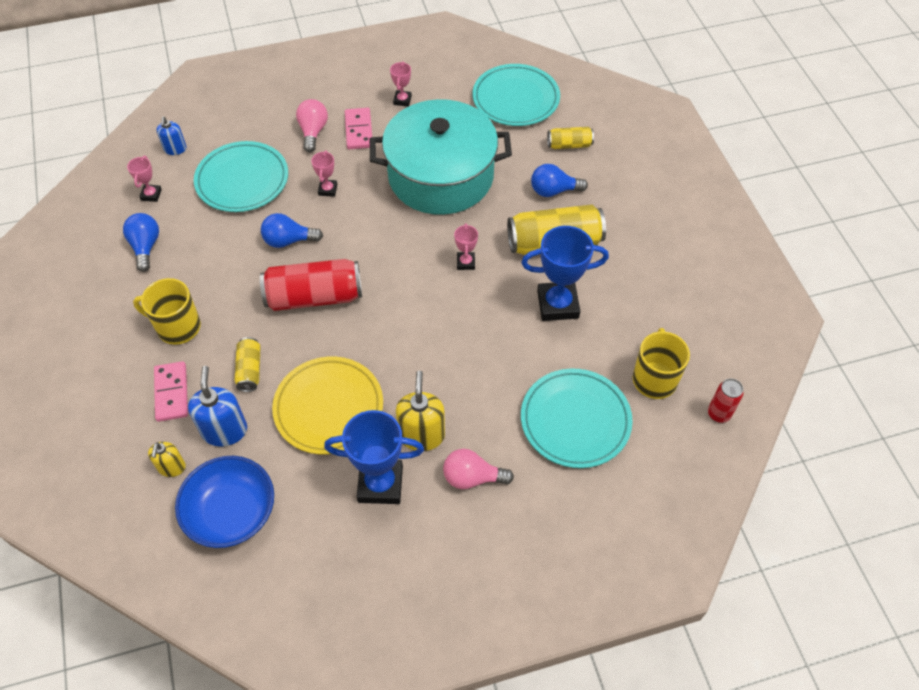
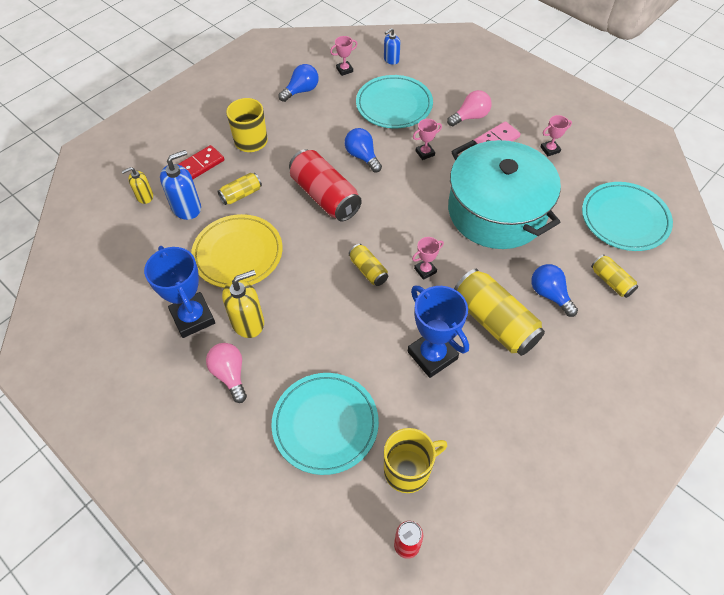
camera: 60 degrees right, 0 degrees up
pink domino [154,361,188,422] -> red domino [178,145,224,179]
blue bowl [175,456,274,548] -> none
none -> yellow can [349,244,388,286]

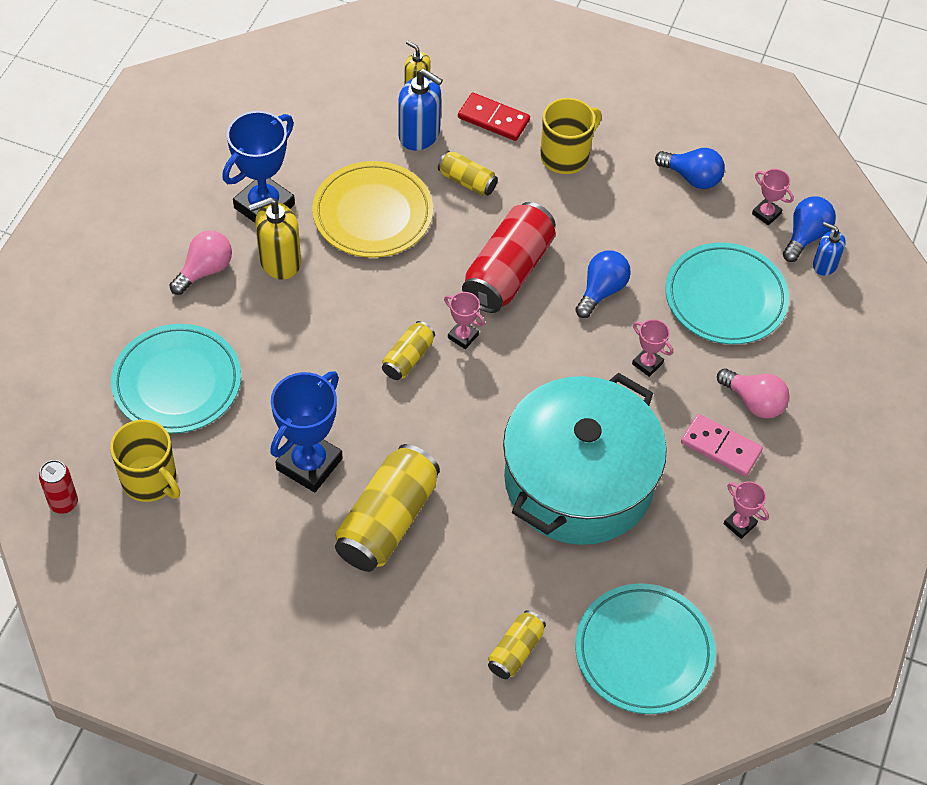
camera: 65 degrees right, 0 degrees up
yellow soap dispenser [222,270,264,338] -> yellow soap dispenser turned 120 degrees clockwise [249,197,301,280]
pink trophy [412,237,444,280] -> pink trophy moved to [444,292,485,349]
blue light bulb [531,264,578,317] -> blue light bulb moved to [783,196,836,262]

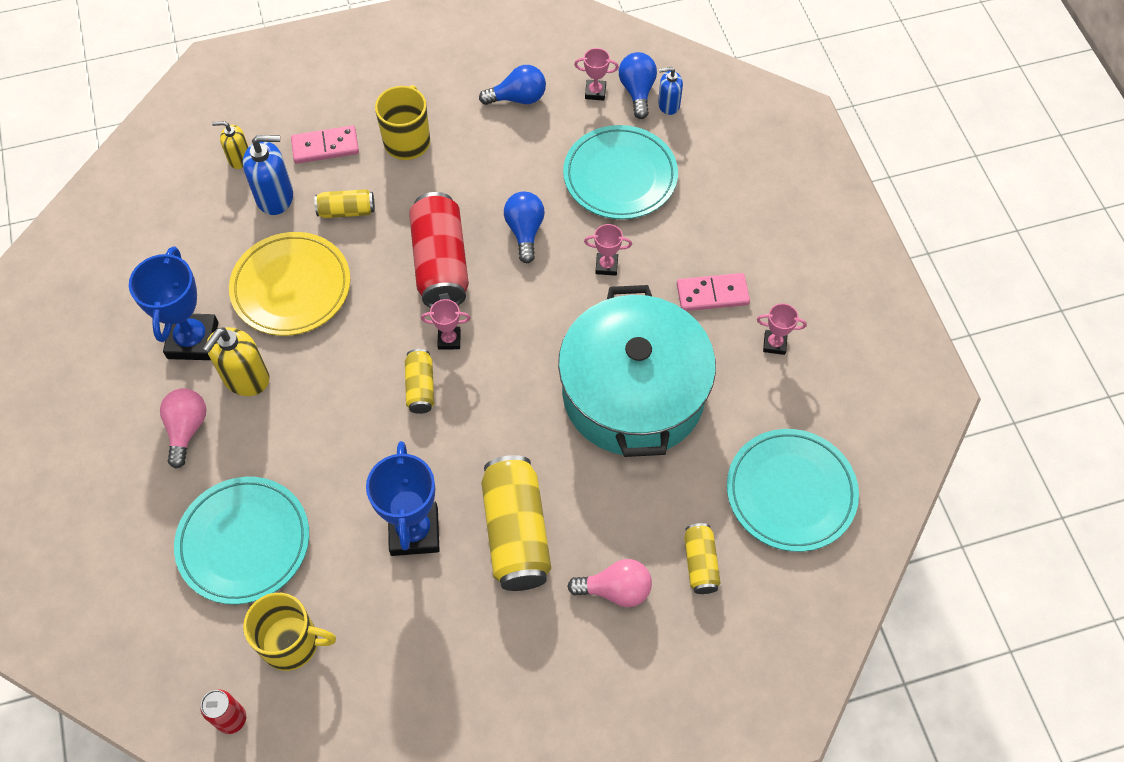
camera: 35 degrees left, 5 degrees up
red domino [458,93,530,141] -> pink domino [291,125,359,164]
pink light bulb [717,368,790,418] -> pink light bulb moved to [567,559,652,607]

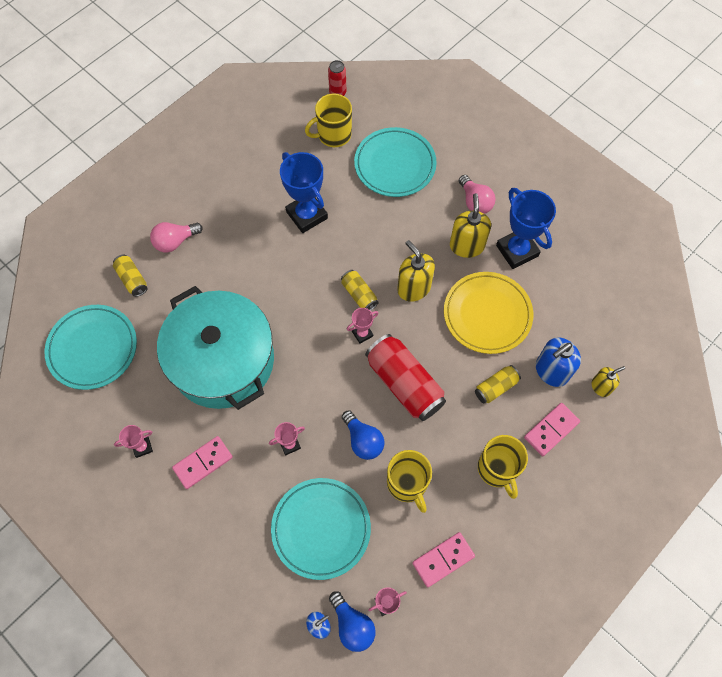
camera: 150 degrees right, 5 degrees up
blue light bulb [479,65,546,105] -> pink domino [413,532,475,587]
yellow can [481,455,551,591] -> none
none -> yellow mug [387,450,432,513]
none -> yellow soap dispenser [397,240,435,302]

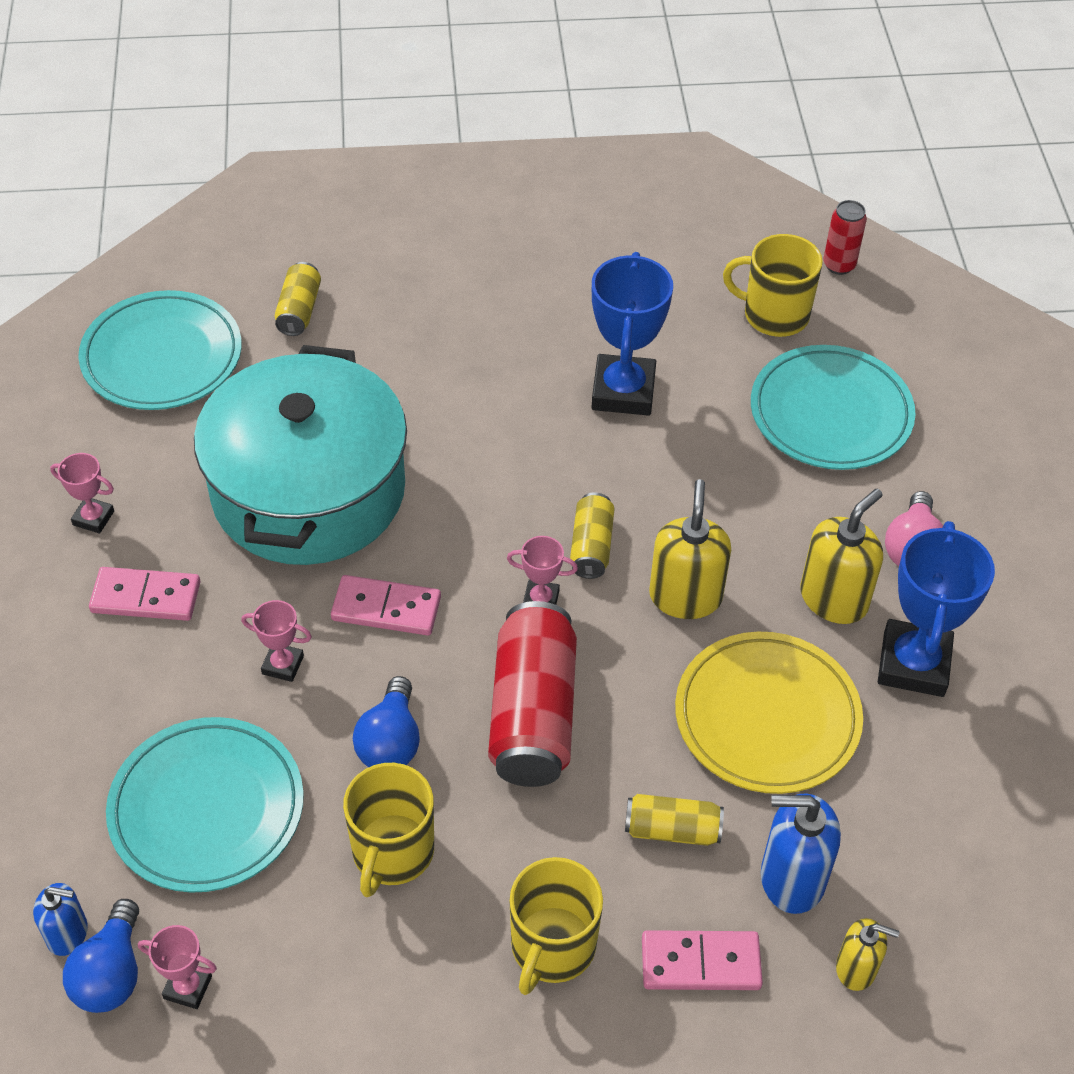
camera: 40 degrees right, 15 degrees down
pink light bulb [150,222,203,253] -> none
pink domino [413,532,475,587] -> pink domino moved to [331,575,441,636]

